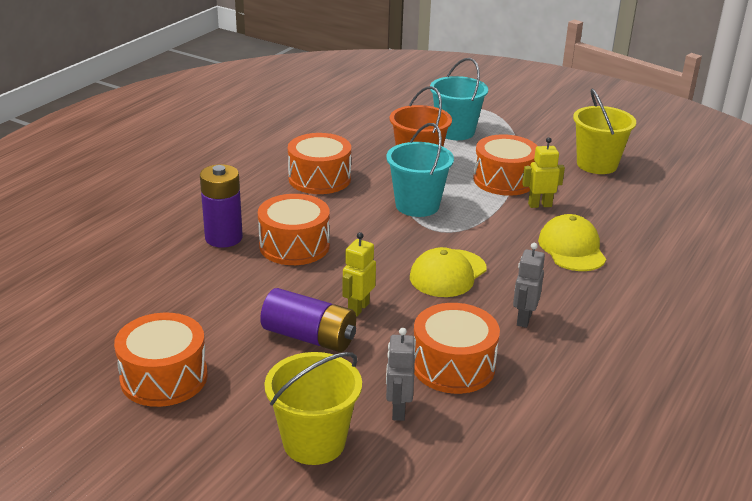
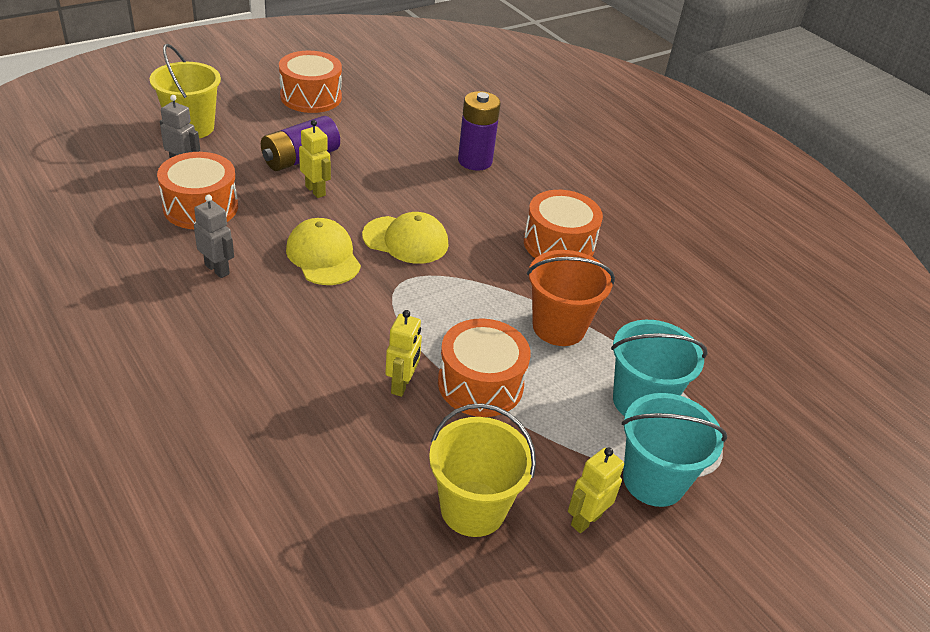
camera: 110 degrees right, 10 degrees up
orange drum [258,194,330,265] -> none
turquoise bucket [386,123,454,217] -> turquoise bucket moved to [622,393,727,507]
yellow cap [538,214,606,271] -> yellow cap moved to [362,212,448,264]
none -> yellow robot [568,447,624,533]

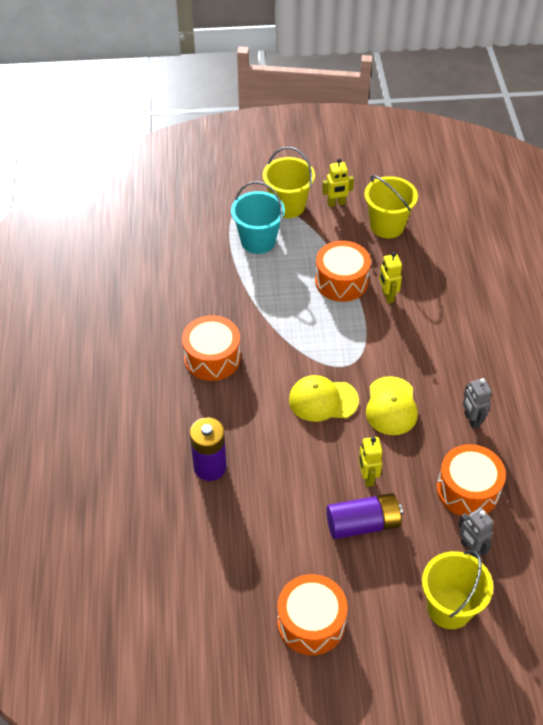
camera: 145 degrees left, 10 degrees up
yellow cap [362,212,448,264] -> yellow cap turned 45 degrees counterclockwise [289,375,359,422]
yellow robot [385,310,422,397] -> yellow robot turned 60 degrees counterclockwise [379,252,402,303]
orange bucket [527,250,615,346] -> none
turquoise bucket [622,393,727,507] -> yellow bucket [263,147,315,218]

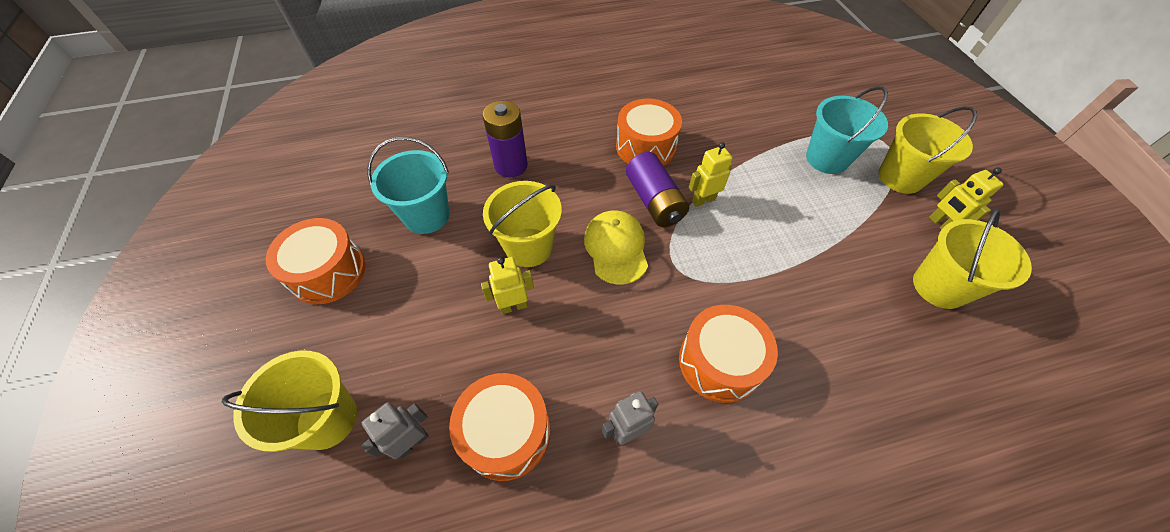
camera: 80 degrees right, 5 degrees up
orange drum [315,241,371,302] -> orange drum moved to [679,305,778,403]
purple battery [326,493,403,539] -> purple battery moved to [626,152,689,227]
yellow cap [366,376,418,435] -> none
yellow robot [379,252,402,303] -> yellow robot moved to [689,142,733,207]
none -> turquoise bucket [367,137,450,234]
none -> yellow bucket [483,181,562,267]

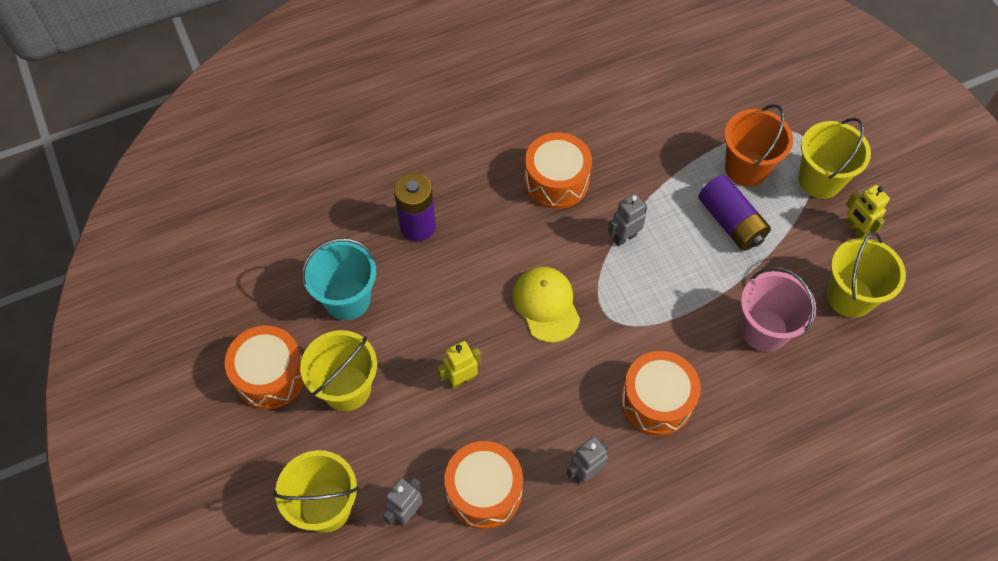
camera: 10 degrees left, 5 degrees up
yellow bucket [483,181,562,267] -> yellow bucket moved to [300,330,377,411]
purple battery [626,152,689,227] -> purple battery moved to [698,175,771,251]
yellow robot [689,142,733,207] -> grey robot [608,194,647,246]
turquoise bucket [806,86,888,174] -> orange bucket [724,104,793,186]
none -> pink bucket [741,267,816,352]

